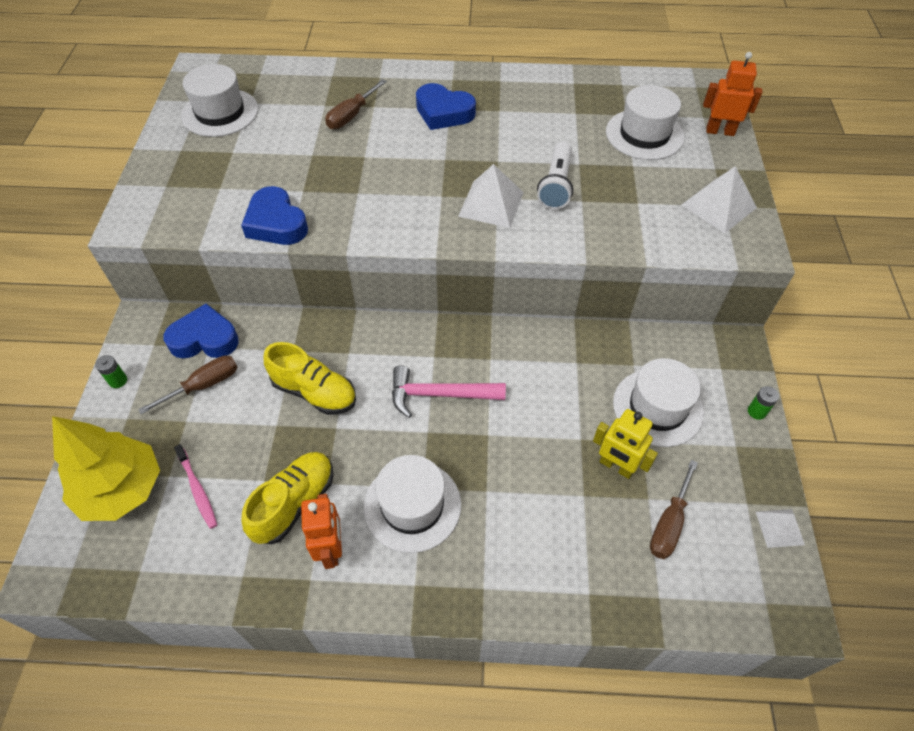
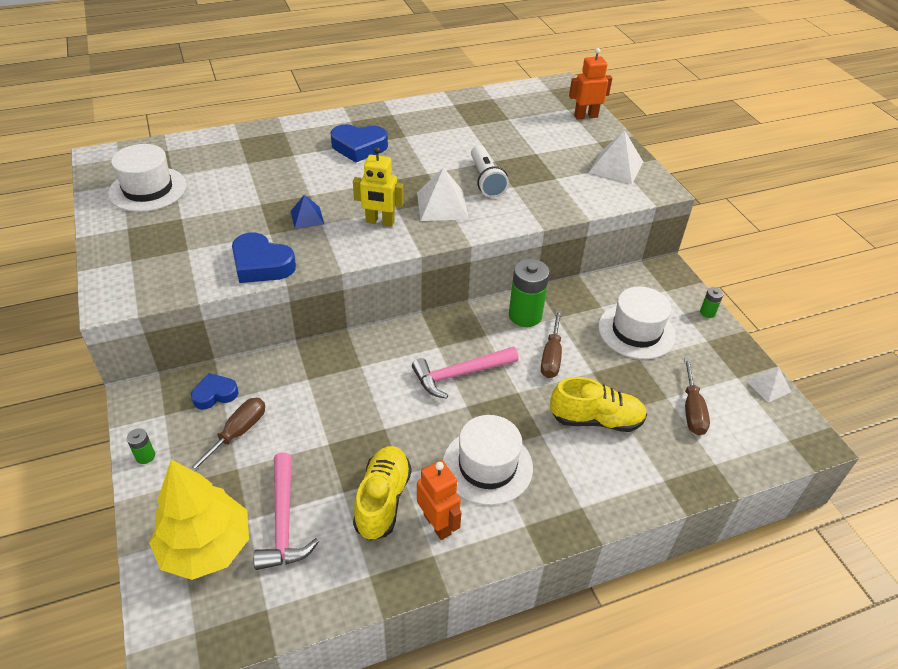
camera: 25 degrees left, 10 degrees down
blue heart [163,304,239,359] -> blue heart [191,373,239,410], size x0.64
pink toothbrush [174,444,217,529] -> pink hammer [253,452,319,570]
yellow shoe [263,342,356,415] -> yellow shoe moved to [550,377,647,432]
brown screwdriver [325,79,387,129] -> brown screwdriver moved to [541,310,562,378]
yellow robot [593,409,658,479] -> yellow robot moved to [353,147,404,227]
white hat [606,85,685,160] -> none
none -> blue pyramid [291,195,324,229]
none -> green battery [509,259,549,327]

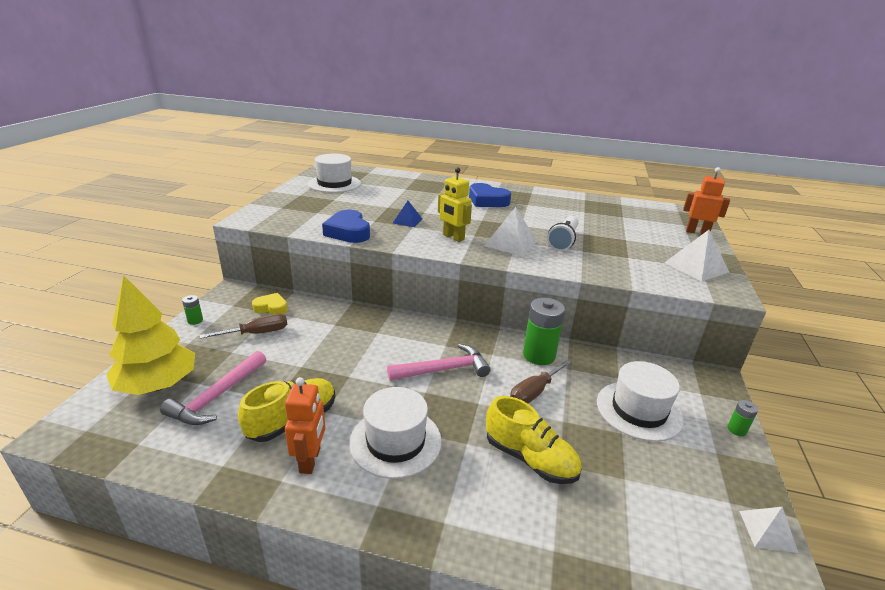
camera: 35 degrees right, 15 degrees down
blue heart [191,373,239,410] -> yellow heart [252,293,288,315]
pink hammer [412,347,519,399] -> pink hammer turned 150 degrees clockwise [387,344,491,380]
brown screwdriver [684,358,710,435] -> none

